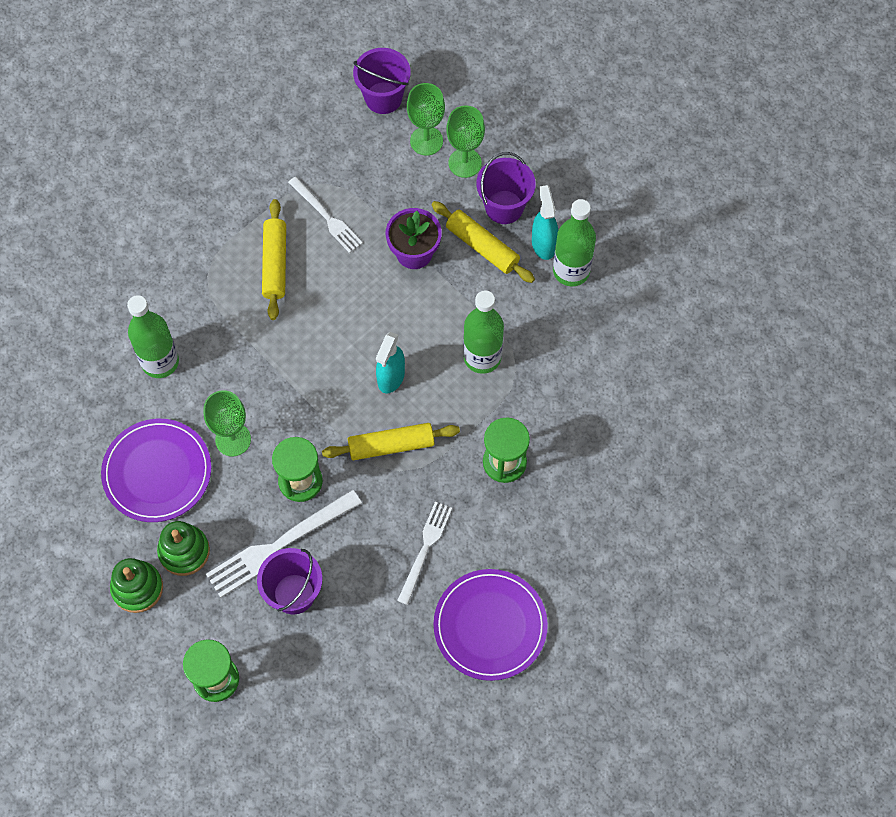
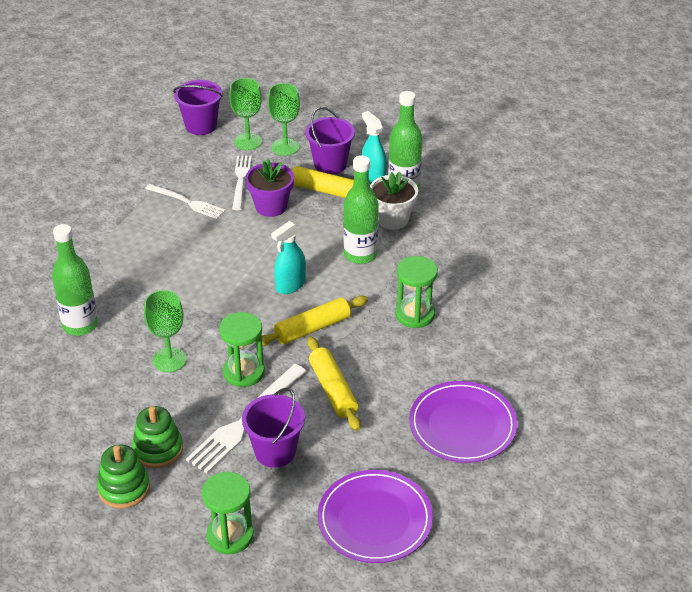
camera: 20 degrees left, 25 degrees down
purple plate [101,419,211,522] -> purple plate moved to [318,470,433,563]
yellow rolling pin [262,199,286,320] -> yellow rolling pin moved to [307,336,361,431]
turquoise spray bottle [376,332,405,394] -> turquoise spray bottle turned 45 degrees clockwise [271,221,306,294]
white fork [397,502,452,605] -> white fork moved to [232,155,252,210]
none -> white flower pot [370,172,418,230]

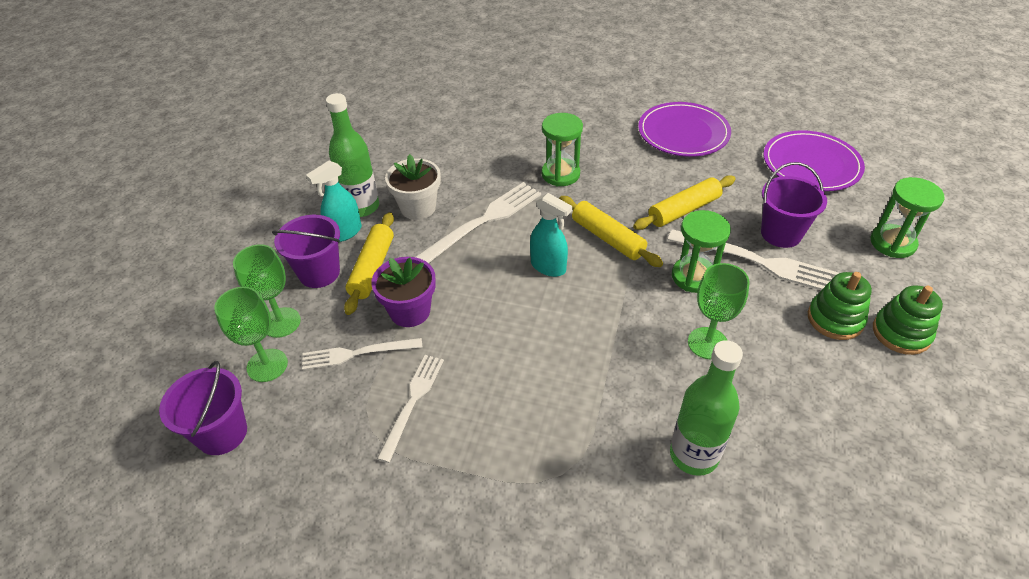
camera: 100 degrees left, 5 degrees up
green bottle [344,155,379,264] -> white fork [416,182,541,263]

